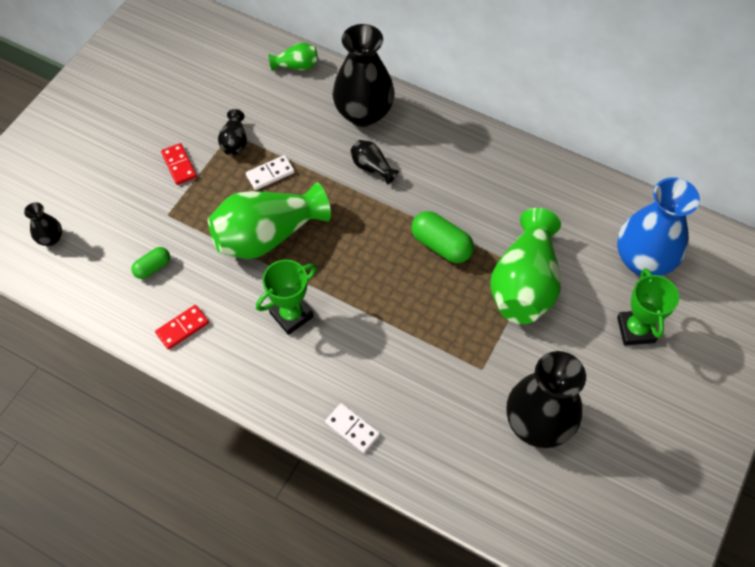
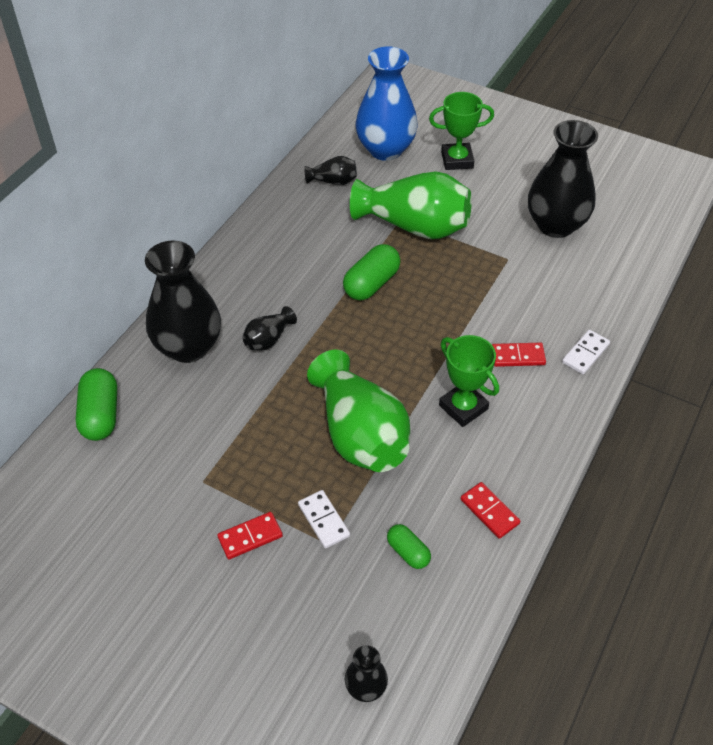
camera: 90 degrees left, 10 degrees down
black vase [218,109,247,156] -> black vase moved to [304,156,357,185]
white domino [246,155,295,190] -> white domino moved to [298,490,350,548]
green vase [269,43,318,71] -> green capsule [76,368,117,441]
none -> red domino [492,343,546,367]

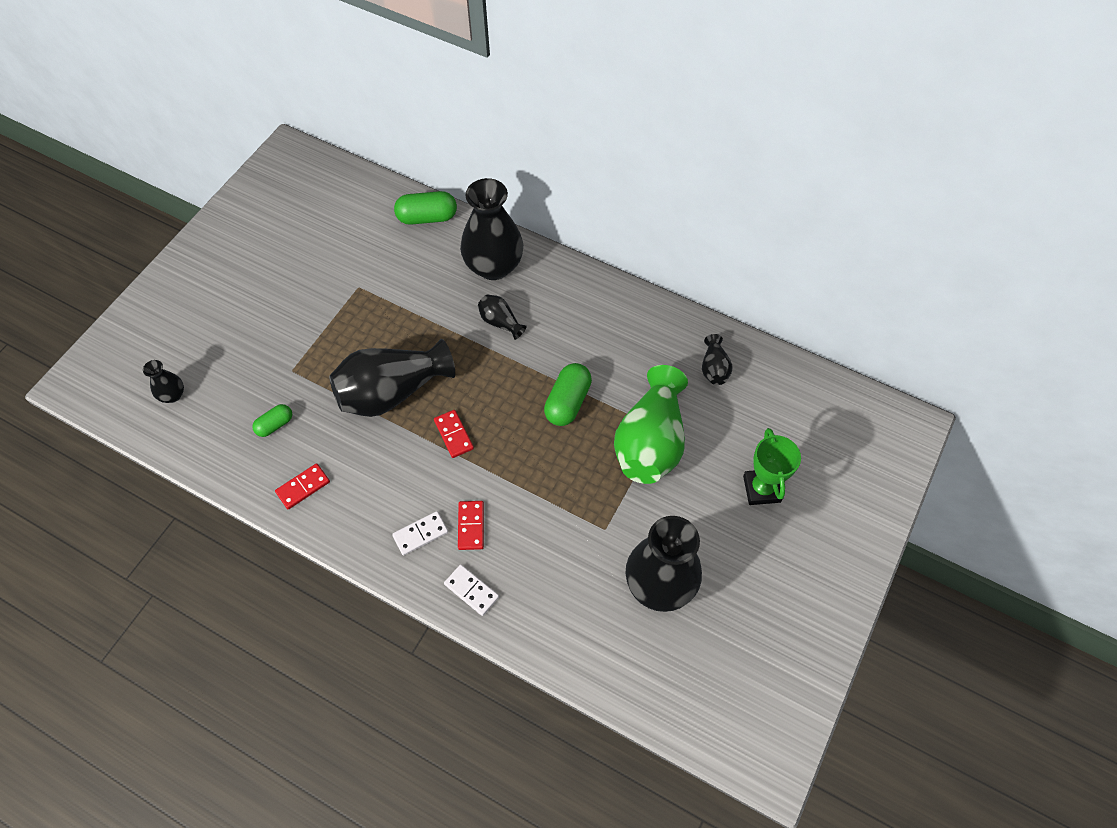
camera: 90 degrees right, 10 degrees up
red domino [217,512,283,559] -> red domino moved to [434,410,474,458]
white domino [298,490,350,548] -> white domino moved to [392,511,448,556]
green vase [307,350,410,472] -> black vase [329,339,455,417]
green capsule [343,244,400,300] -> green capsule turned 75 degrees clockwise [544,363,592,426]
blue vase [356,46,418,161] -> none
green trophy [439,335,499,427] -> none

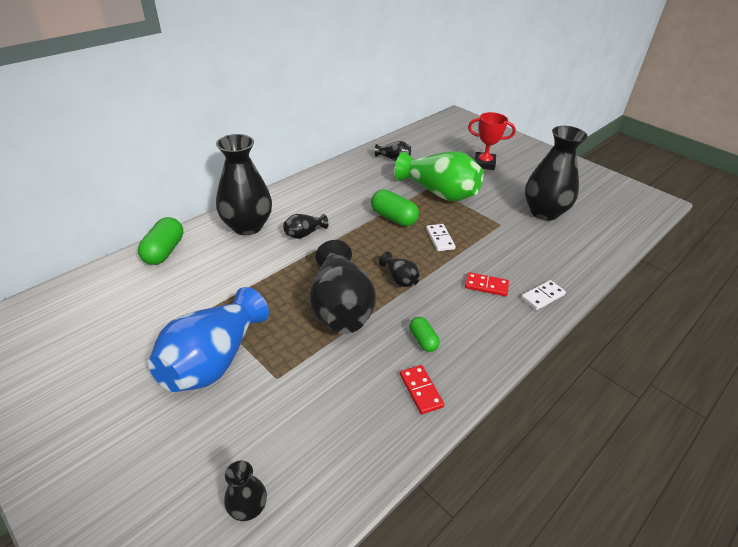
camera: 75 degrees left, 20 degrees down
green capsule [252,404,292,437] -> green capsule moved to [410,317,440,352]
white domino [392,511,448,556] -> white domino moved to [426,224,456,251]
red domino [434,410,474,458] -> black vase [379,252,420,287]
green trophy [743,428,801,505] -> red trophy [468,112,516,170]
none -> blue vase [148,287,269,392]

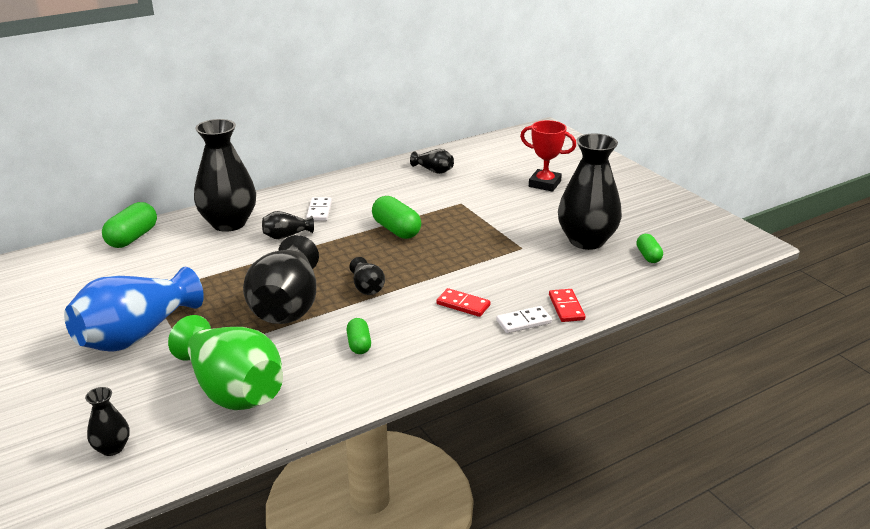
camera: 15 degrees right, 10 degrees down
green vase [395,151,483,201] -> green vase moved to [168,315,283,410]
red domino [400,365,444,414] -> red domino moved to [549,289,586,322]
white domino [426,224,456,251] -> white domino moved to [306,197,332,221]
none -> green capsule [636,234,663,263]

